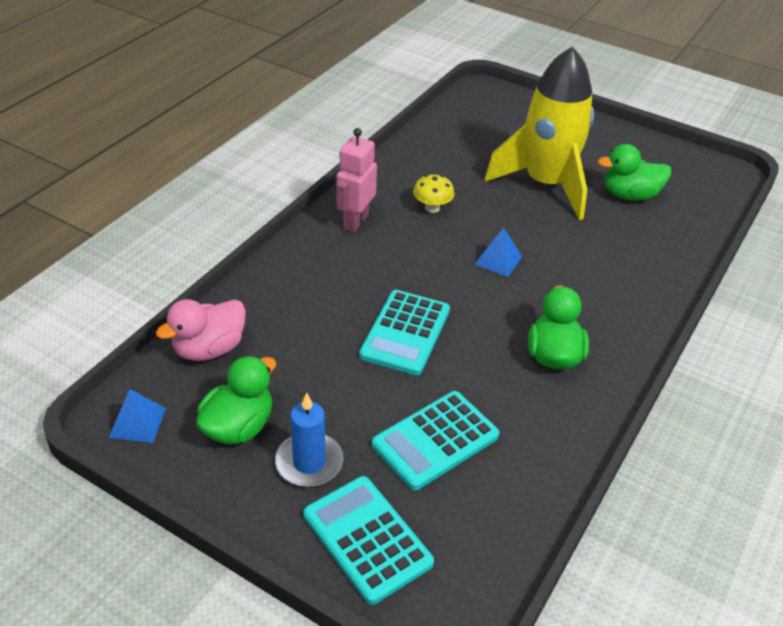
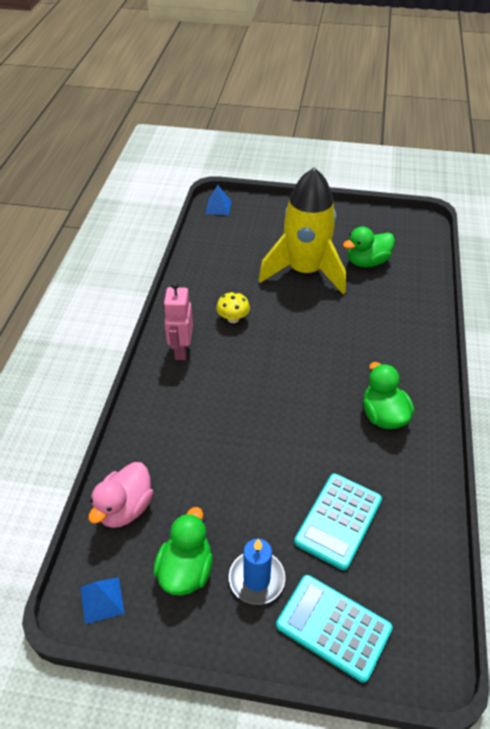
camera: 20 degrees left, 5 degrees up
turquoise calculator [359,290,450,375] -> none
blue pyramid [475,228,522,277] -> blue pyramid moved to [205,185,232,215]

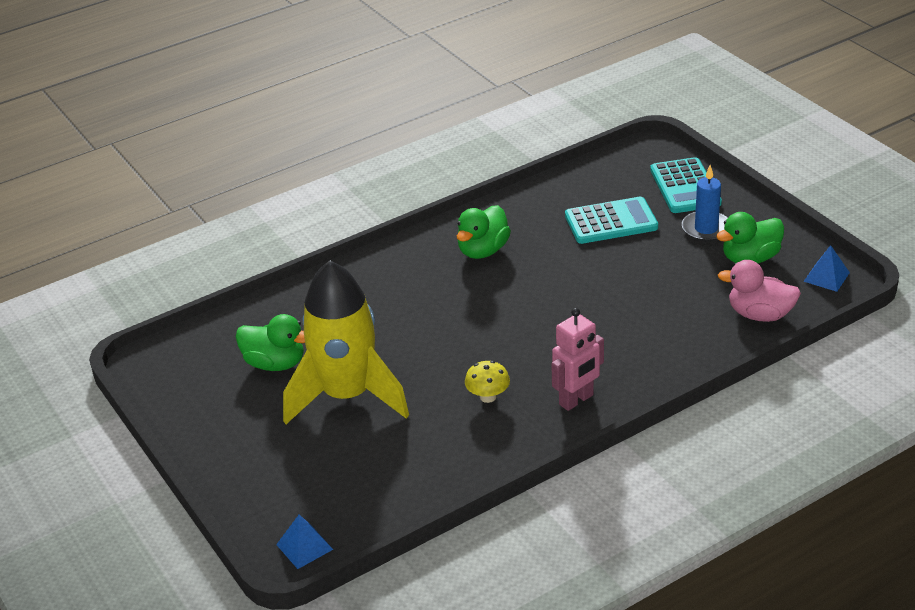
camera: 130 degrees left, 10 degrees down
pink duck [88,462,153,528] -> pink duck turned 150 degrees counterclockwise [718,260,801,322]

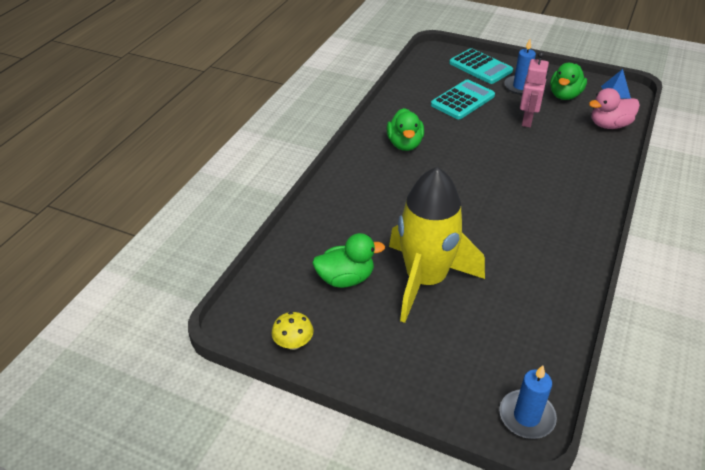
camera: 35 degrees left, 5 degrees up
blue pyramid [276,514,333,569] -> blue candle [499,365,557,439]
yellow mushroom [465,361,510,403] -> yellow mushroom moved to [272,312,313,350]
pink robot [551,308,604,411] -> pink robot moved to [520,52,549,127]

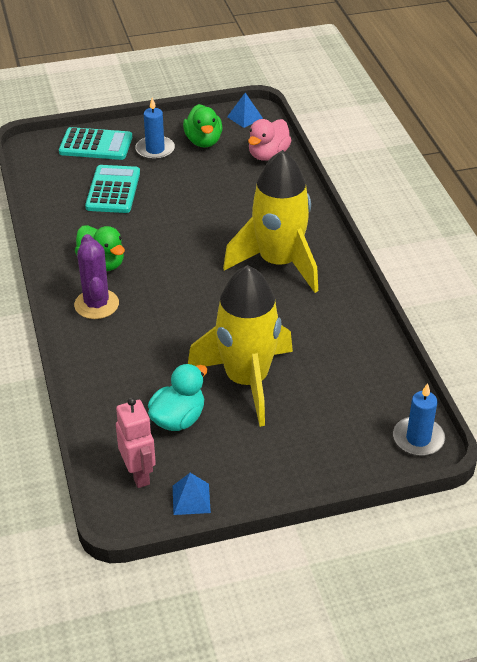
camera: 40 degrees left, 0 degrees up
yellow mushroom [272,312,313,350] -> blue pyramid [173,473,211,515]
green duck [312,233,385,288] -> turquoise duck [148,364,207,431]
pink robot [520,52,549,127] -> pink robot moved to [116,397,156,488]
none -> purple cactus [74,234,119,319]
none -> yellow rocket [223,150,318,293]

